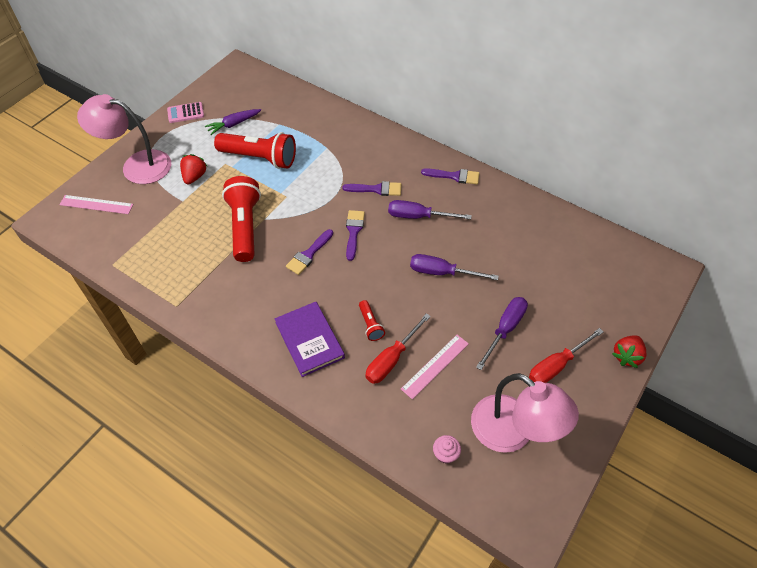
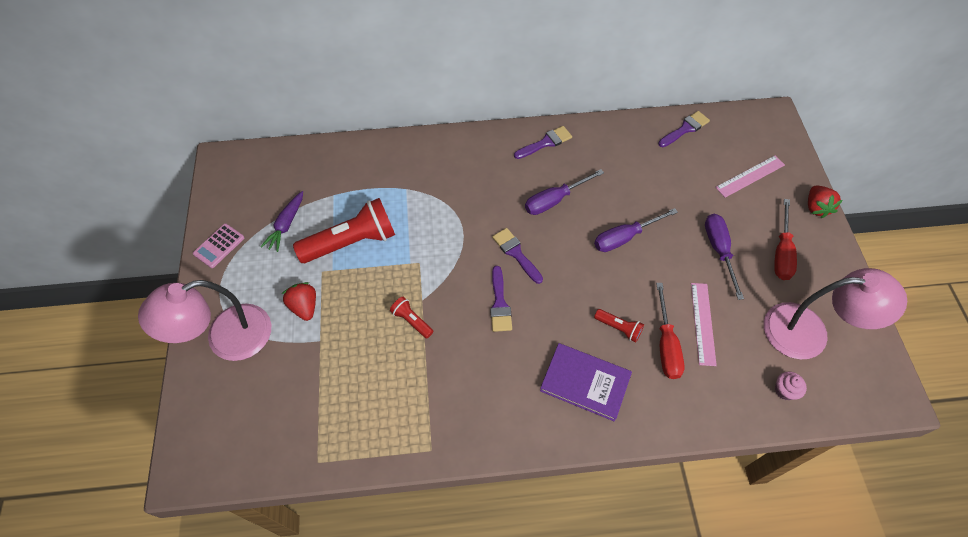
camera: 40 degrees left, 5 degrees up
pink ruler [59,195,133,214] -> pink ruler moved to [715,155,785,198]
red flashlight [222,176,261,262] -> red flashlight [390,297,434,339], size x0.46
purple brush [342,181,401,196] -> purple brush moved to [658,111,710,147]

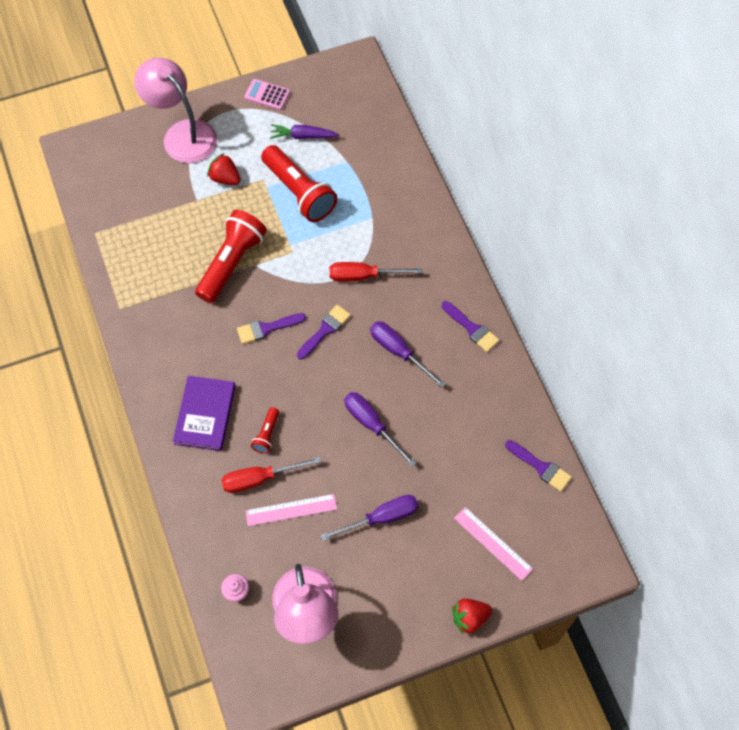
camera: 75 degrees right, 5 degrees up
red strawberry [282,282,316,321] -> red strawberry turned 105 degrees counterclockwise [207,153,240,185]
red flashlight [390,297,434,339] -> red flashlight [195,210,267,303], size x2.17
red screwdriver [774,199,797,280] -> red screwdriver moved to [330,262,423,282]

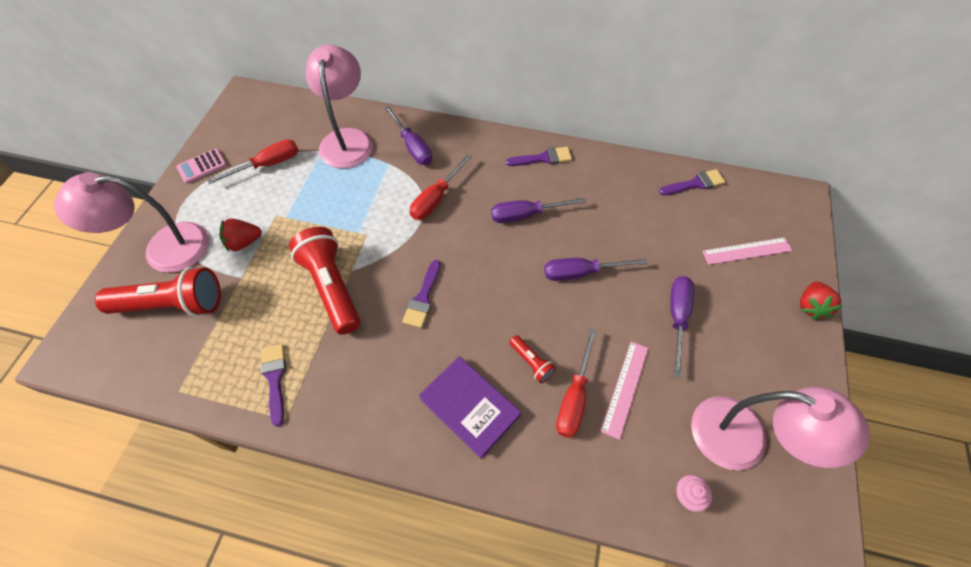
camera: 55 degrees left, 5 degrees down
red flashlight [261,145,337,222] -> red flashlight moved to [95,267,221,317]
purple carrot [270,124,339,139] -> red screwdriver [207,139,299,184]
purple brush [297,305,351,359] -> purple brush moved to [261,344,286,426]
none -> pink lamp [306,45,373,169]
none -> purple screwdriver [384,106,432,165]

